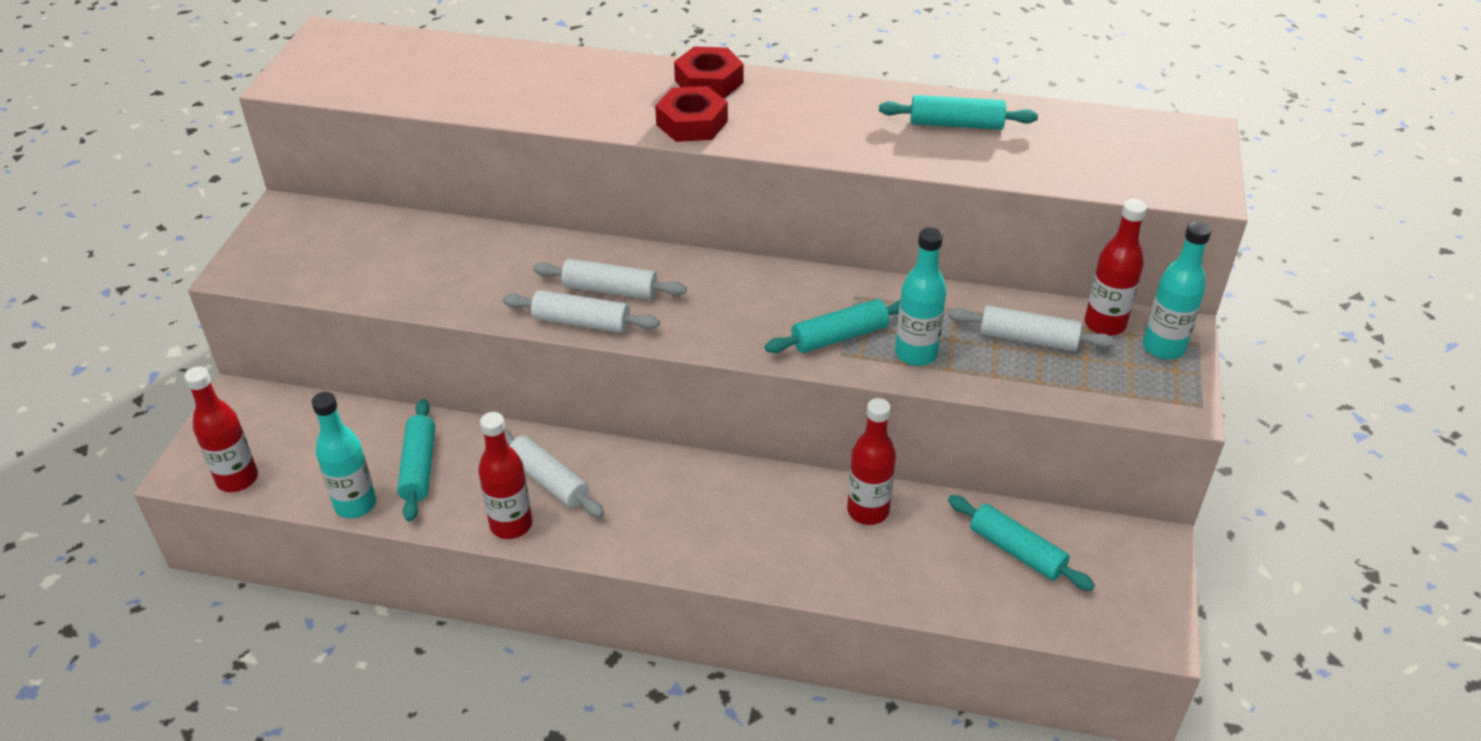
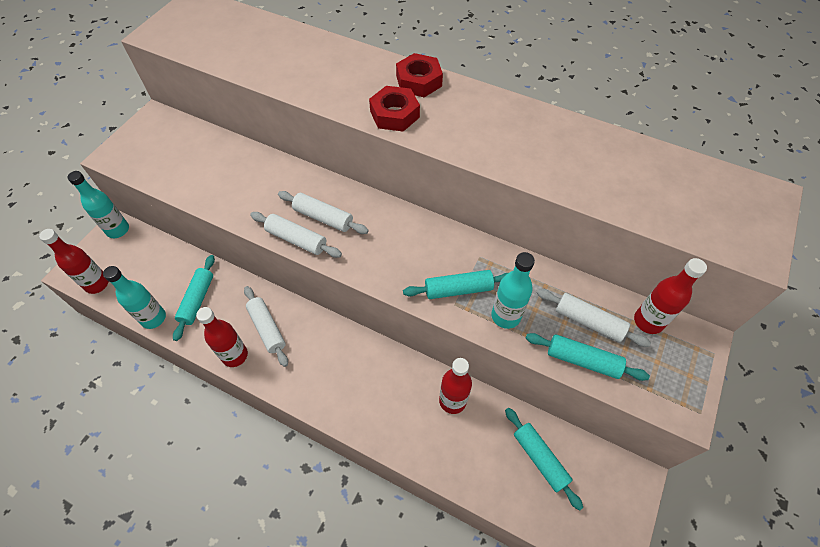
camera: 15 degrees right, 15 degrees up
turquoise rolling pin [879,95,1038,130] -> turquoise rolling pin moved to [526,333,650,381]
turquoise bottle [1143,221,1211,360] -> turquoise bottle moved to [67,171,129,238]

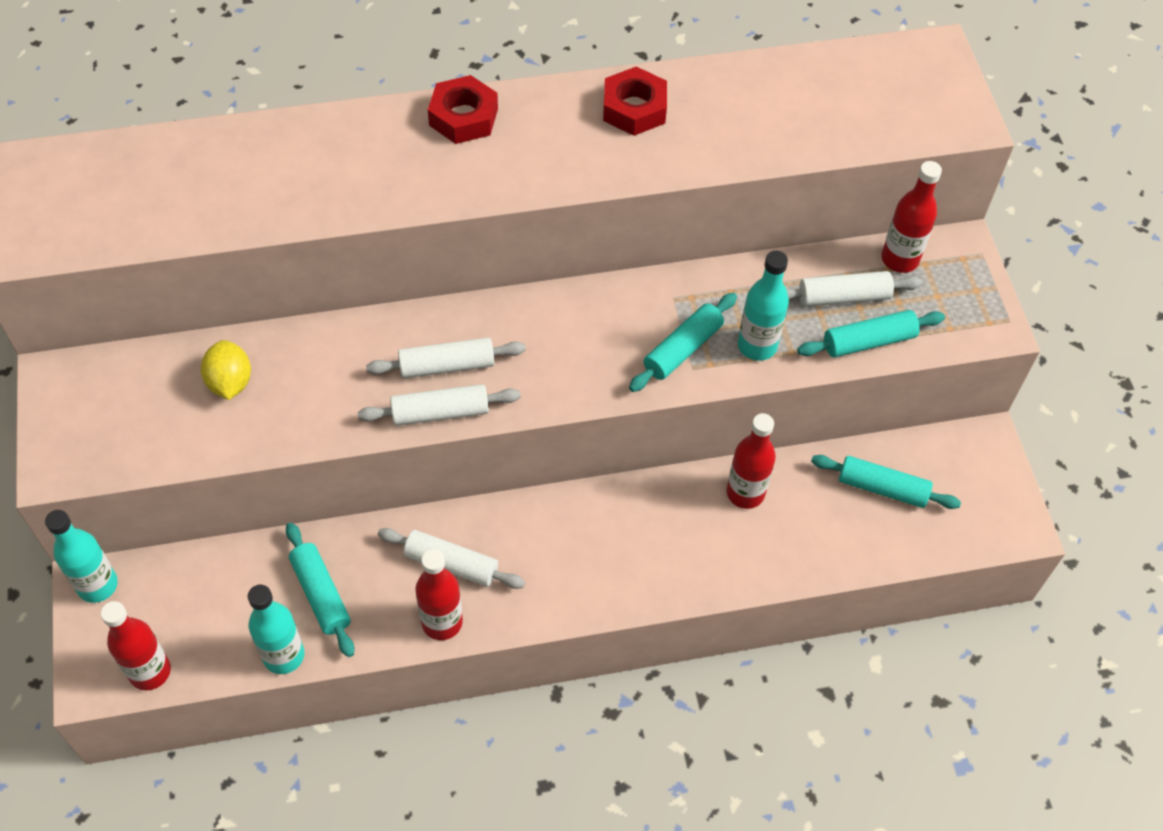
camera: 40 degrees left, 0 degrees up
red nut [369,86,420,131] -> red nut moved to [603,66,667,136]
none -> yellow lemon [201,340,251,400]

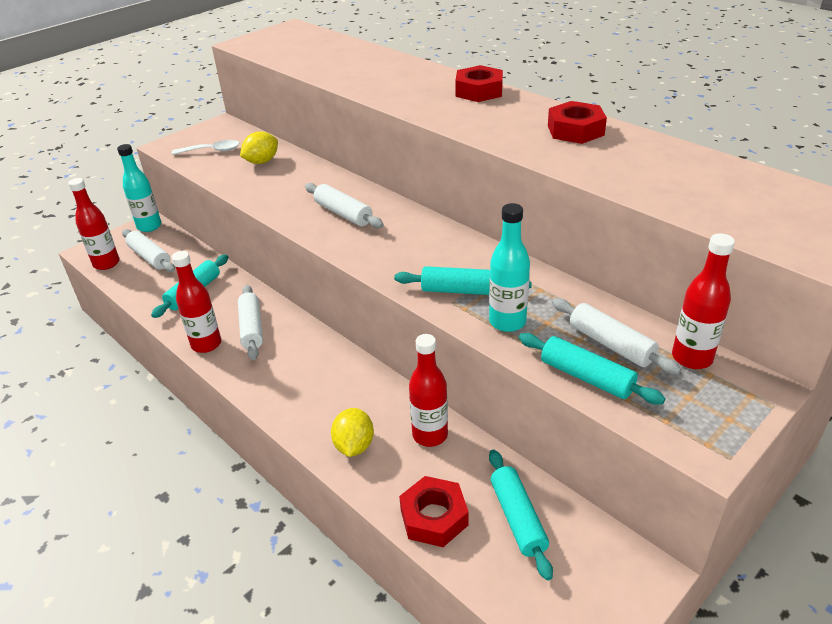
camera: 60 degrees right, 20 degrees down
turquoise bottle [248,585,304,674] -> none
white rolling pin [358,384,521,426] -> white rolling pin moved to [122,229,175,272]
none -> white spoon [172,140,240,155]
none -> yellow lemon [331,408,374,457]
none -> red nut [399,476,469,547]

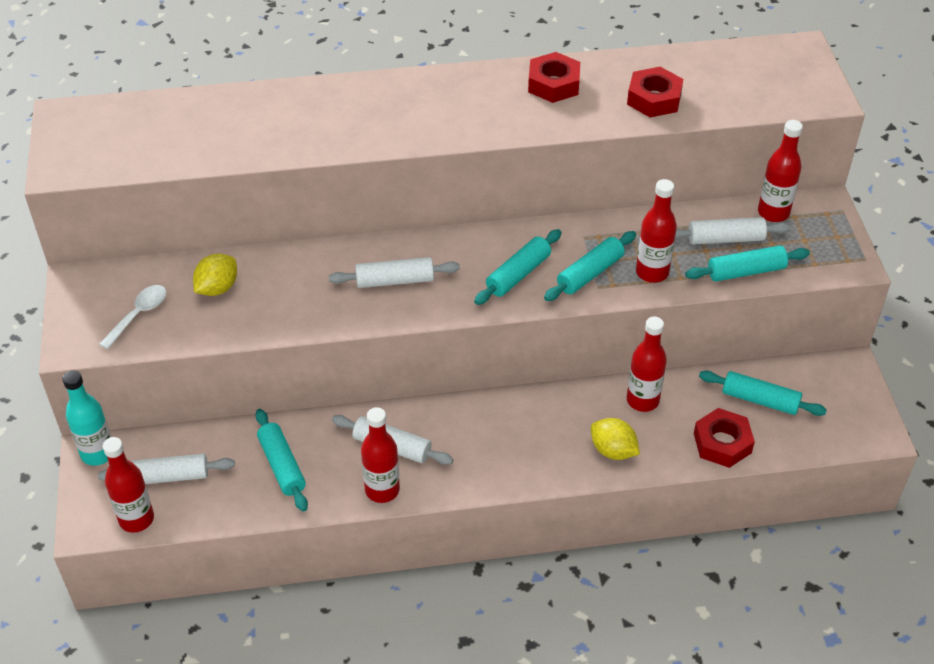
camera: 55 degrees left, 10 degrees up
yellow lemon [240,131,278,164] -> yellow lemon turned 45 degrees clockwise [193,254,237,296]
red nut [455,65,503,102] -> red nut moved to [627,67,683,117]
turquoise bottle [489,203,530,332] -> red bottle [636,179,677,283]
none -> turquoise rolling pin [474,229,562,305]

